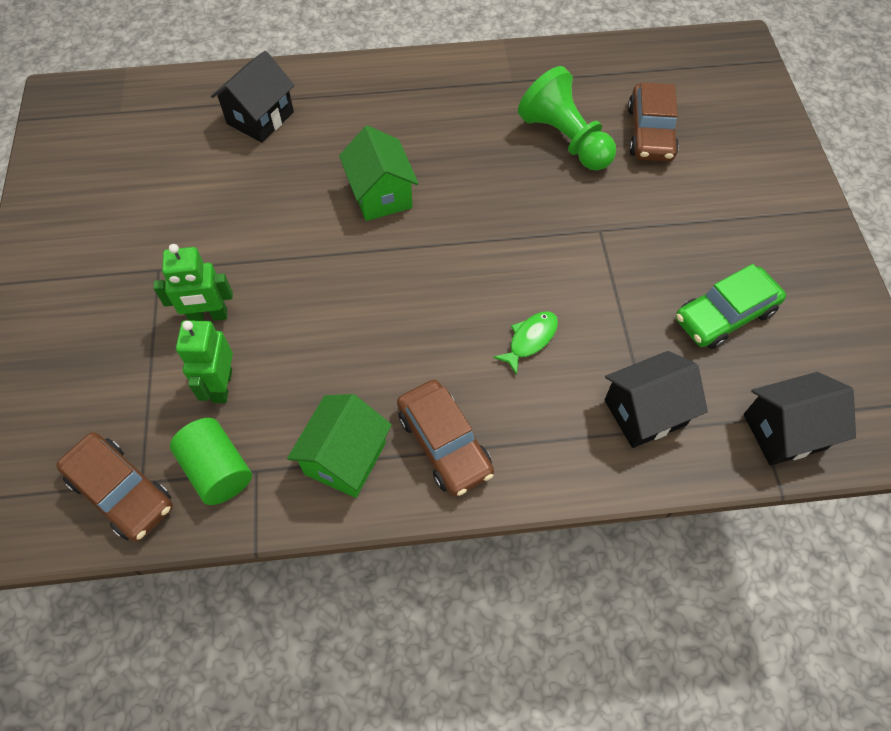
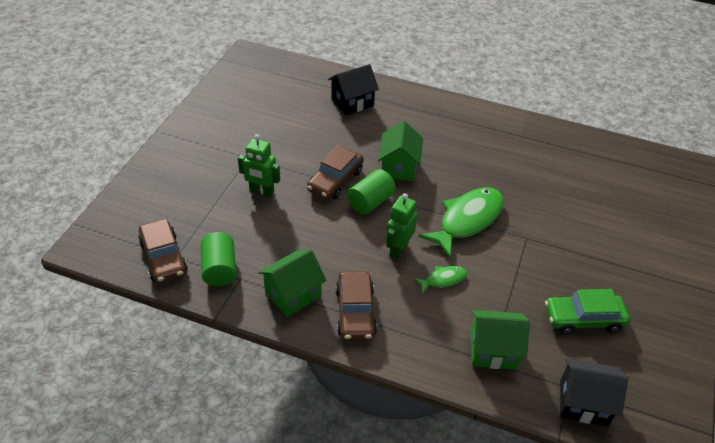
camera: 25 degrees right, 15 degrees down
green robot [176,320,233,403] -> green robot moved to [386,194,418,259]
green pawn [518,66,616,170] -> none
black house [605,351,708,448] -> green house [470,310,530,370]
brown car [628,82,679,162] -> brown car moved to [307,145,364,199]
none -> green cylinder [347,169,396,215]
none -> green fish [418,188,504,258]

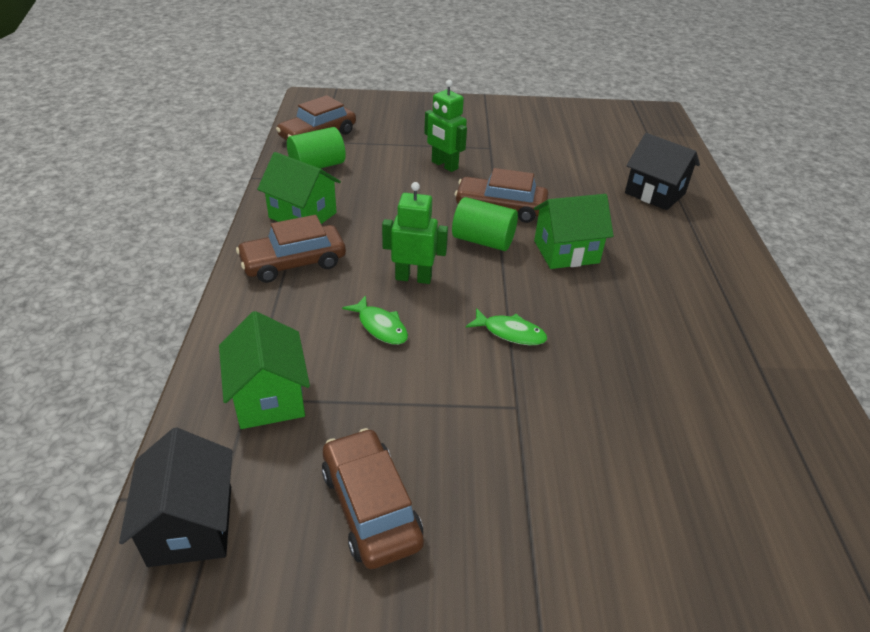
camera: 70 degrees right, 5 degrees down
green robot [238,134,280,197] -> green robot turned 45 degrees counterclockwise [424,80,467,172]
green fish [418,188,504,258] -> green fish [466,308,547,345], size x0.48
green car [545,289,630,335] -> brown car [322,428,424,569]

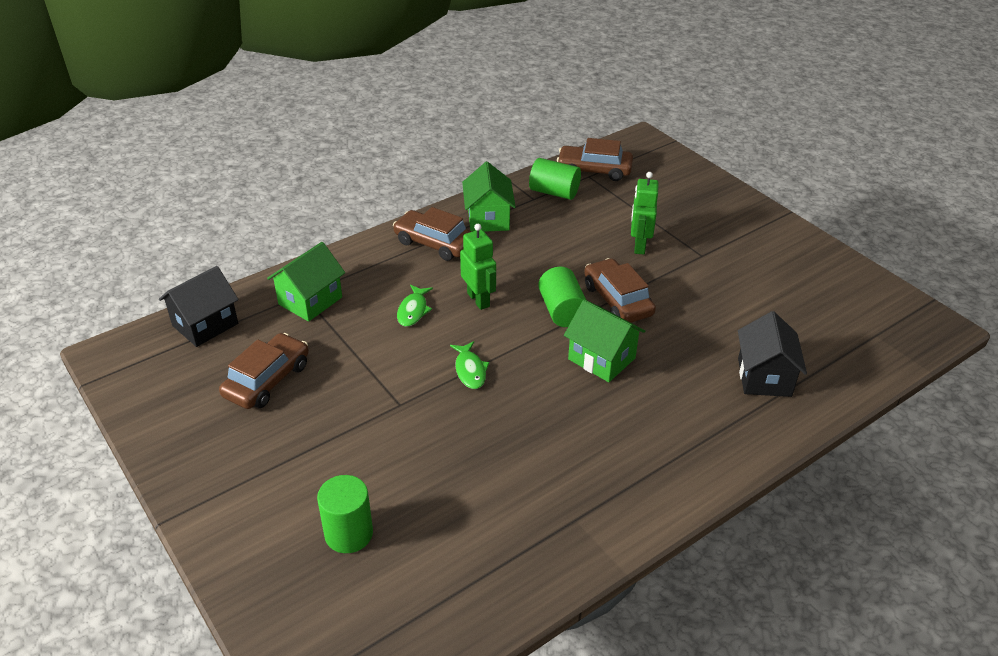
camera: 55 degrees right, 0 degrees up
none -> green cylinder [317,475,373,553]

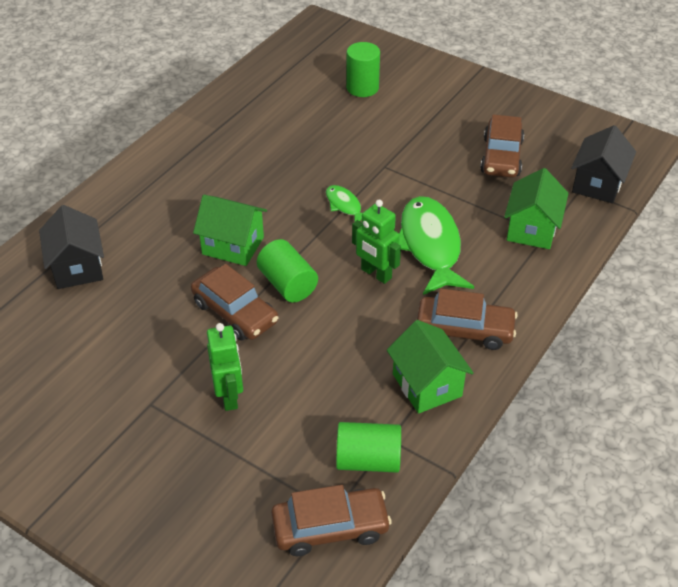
camera: 160 degrees right, 5 degrees up
green fish [397,285,433,327] -> green fish [399,196,474,295], size x2.07

